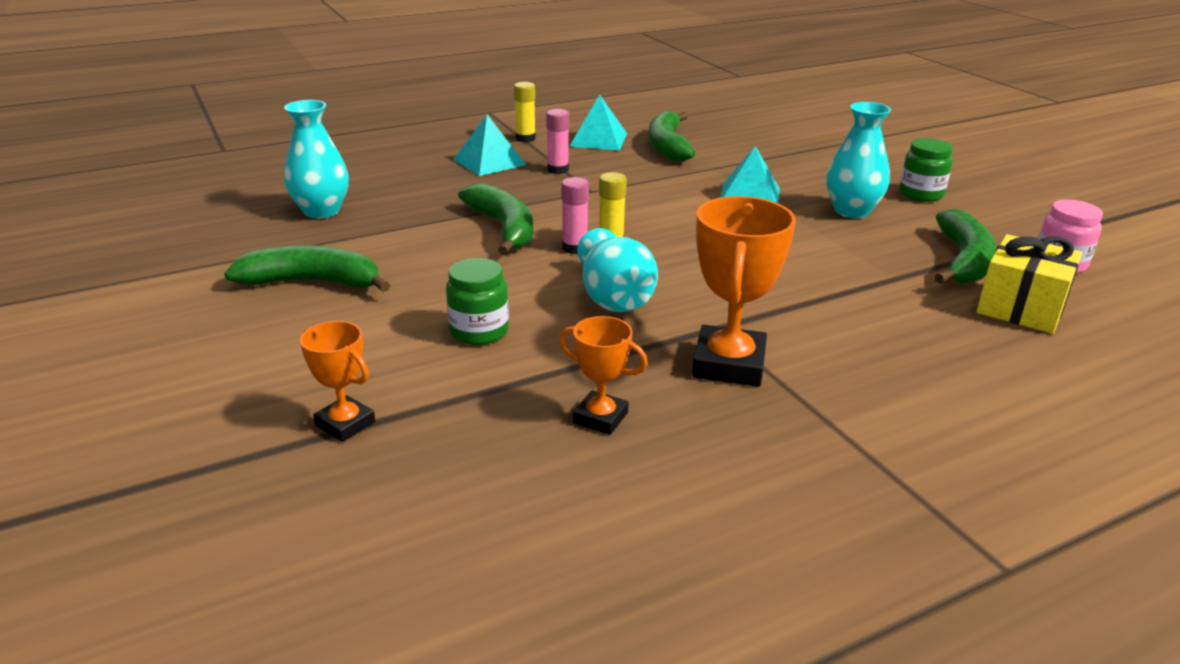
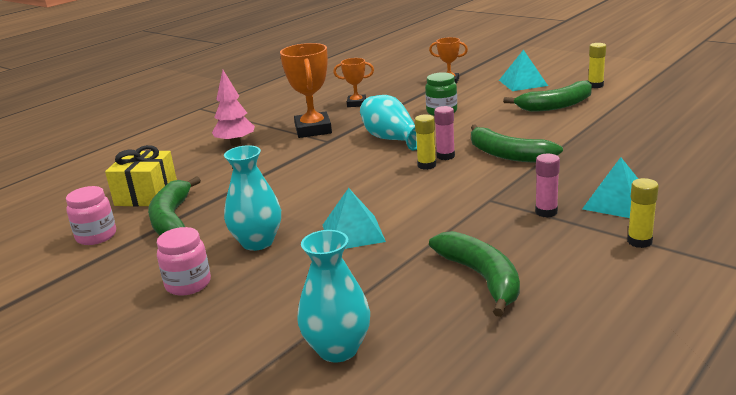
camera: 160 degrees right, 5 degrees down
turquoise vase [284,100,349,219] -> turquoise vase moved to [297,230,370,363]
turquoise pyramid [569,95,627,150] -> turquoise pyramid moved to [499,50,548,91]
green jar [899,138,953,202] -> pink jar [157,227,211,296]
none -> pink tree [212,70,255,146]
none -> yellow glue stick [588,43,606,88]

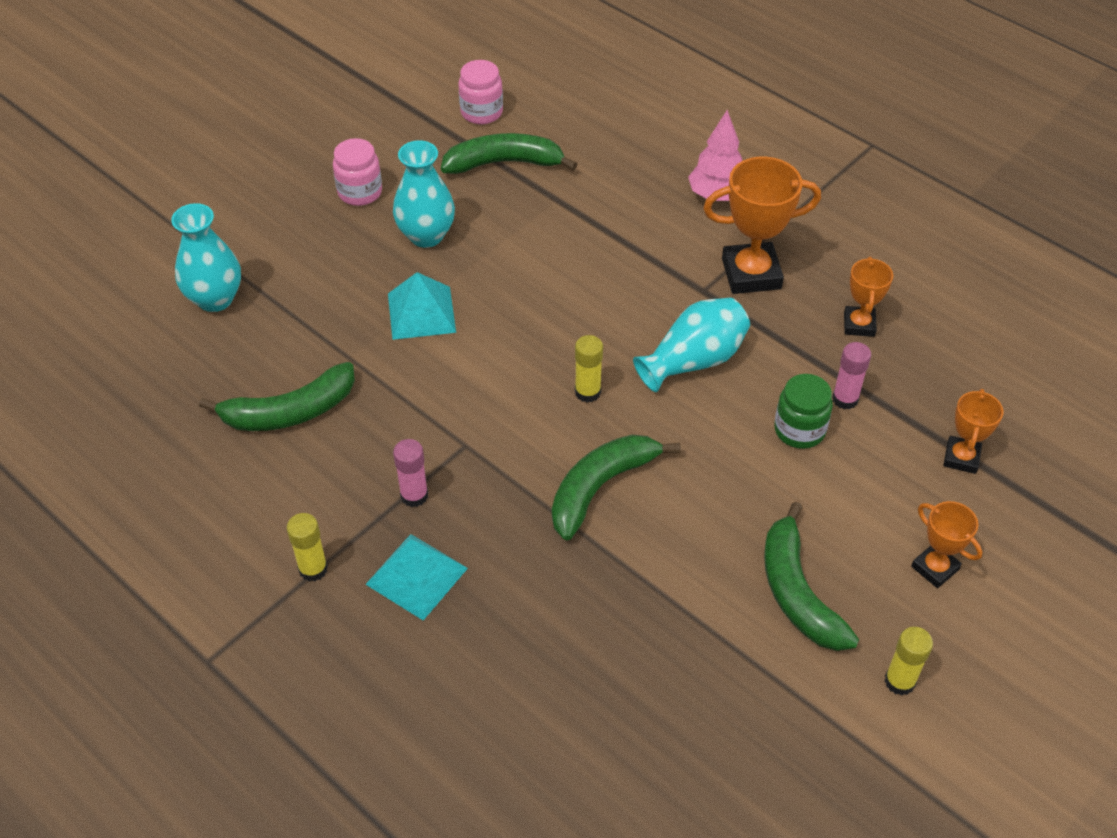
camera: 90 degrees right, 25 degrees up
yellow gift [105,145,177,207] -> none
pink glue stick [434,106,455,160] -> pink glue stick moved to [832,342,871,410]
turquoise pyramid [499,50,548,91] -> orange trophy [911,501,982,588]

